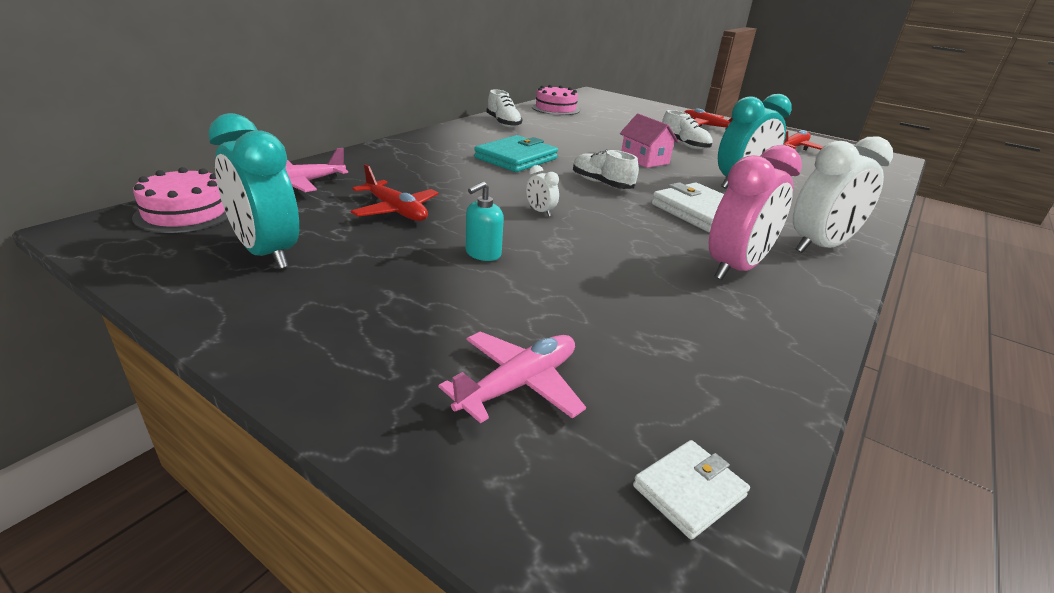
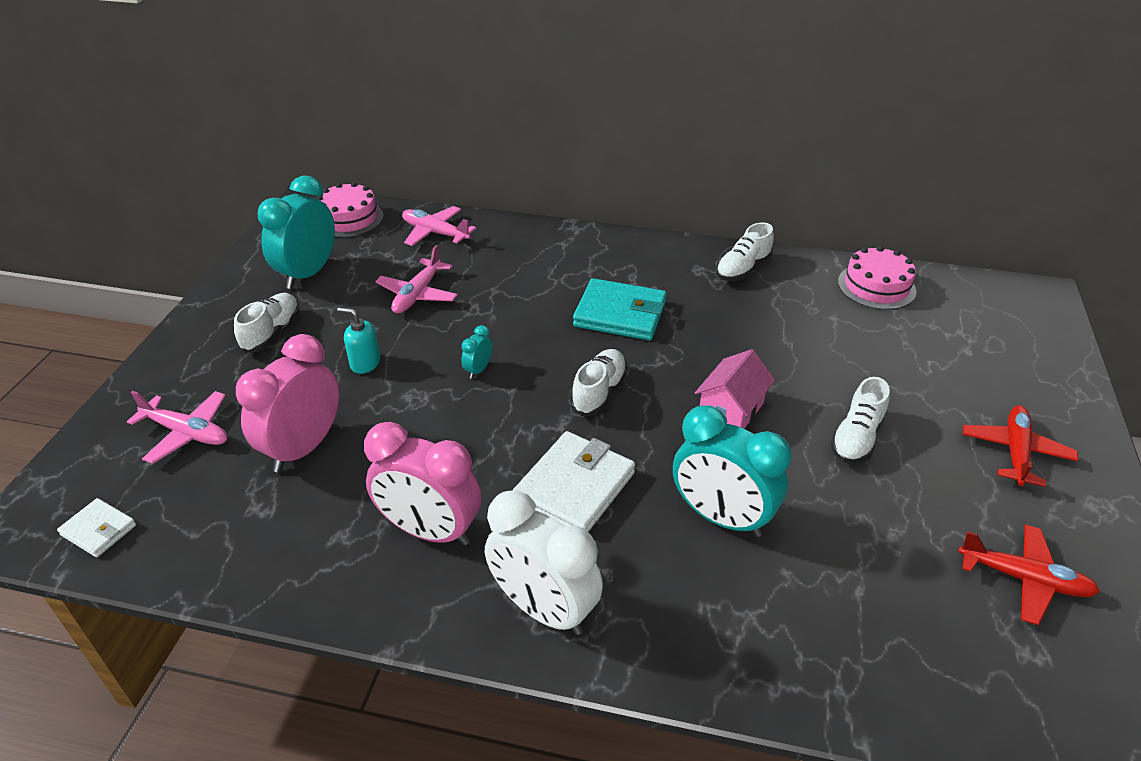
camera: 70 degrees right, 10 degrees up
red plane [351,164,439,221] -> pink plane [375,245,458,314]
white clock [526,165,559,217] -> turquoise clock [461,325,492,379]
none -> white shoe [234,293,300,353]
none -> pink clock [236,334,339,473]

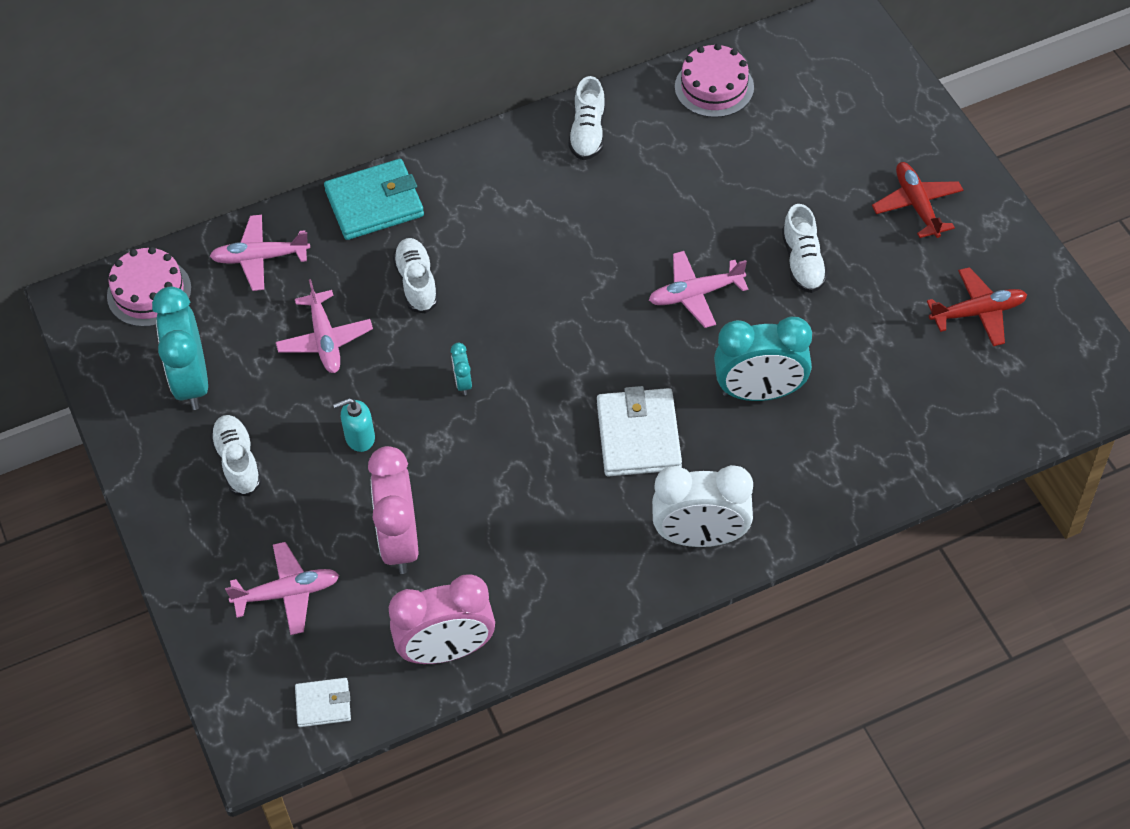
camera: 35 degrees left, 15 degrees up
pink clock [364,422,481,545] -> pink clock moved to [389,574,495,664]
white shoe [570,349,627,416] -> white shoe moved to [393,238,438,314]
turquoise wallet [573,278,667,340] -> turquoise wallet moved to [324,159,424,240]
pink house [695,349,775,429] -> pink plane [649,251,748,328]

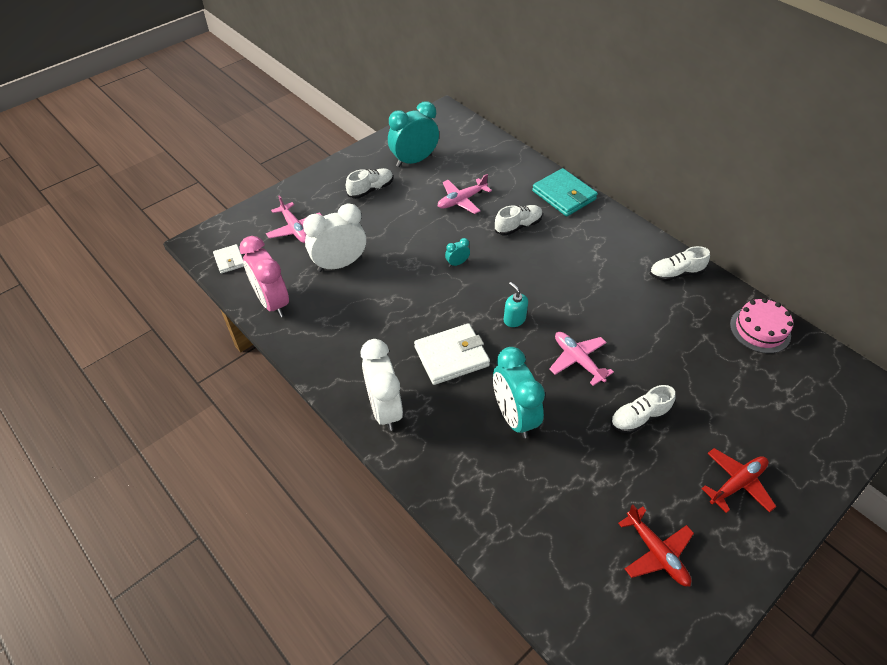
camera: 70 degrees right, 5 degrees down
pink cake [107,247,191,327] -> none
pink plane [210,215,310,291] -> none
turquoise soap dispenser [333,398,375,452] -> turquoise soap dispenser moved to [504,282,528,327]
pink clock [368,446,418,574] -> white clock [303,204,366,272]

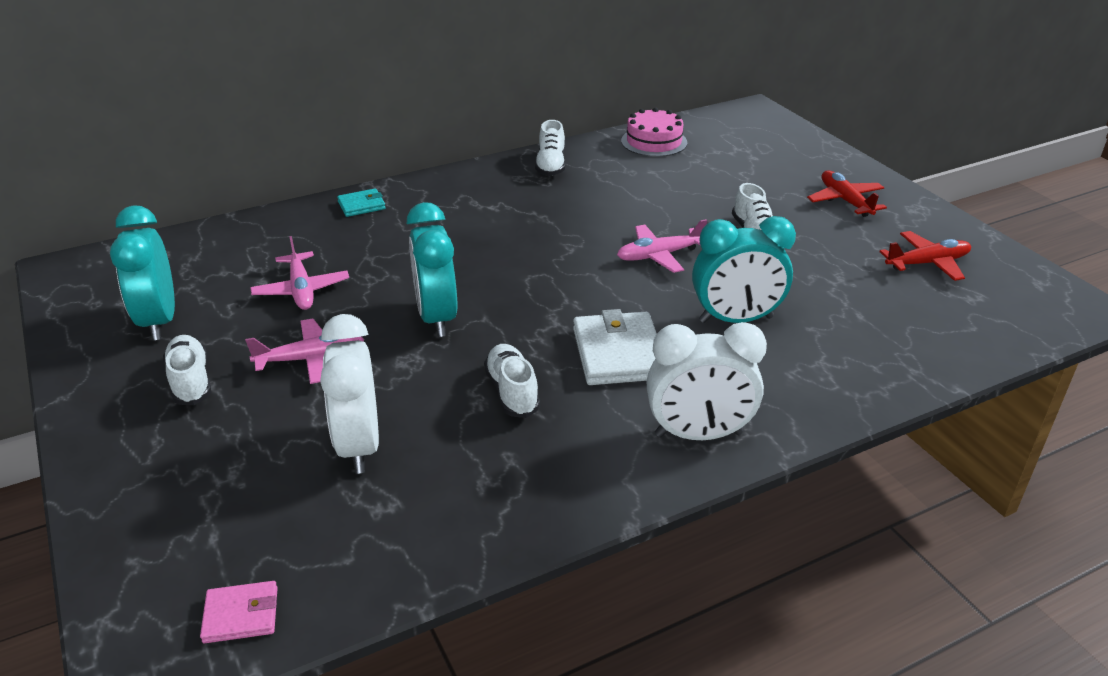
camera: 75 degrees left, 15 degrees down
white wallet [213,244,244,274] -> pink wallet [200,581,278,643]
pink clock [239,236,289,317] -> none
pink plane [266,195,321,243] -> pink plane moved to [245,318,365,384]
turquoise clock [445,238,470,267] -> turquoise clock [407,202,457,337], size x2.32
white shoe [494,205,543,236] -> white shoe moved to [484,344,540,418]
turquoise soap dispenser [504,282,528,327] -> none
turquoise wallet [532,168,598,216] -> turquoise wallet [337,188,386,217], size x0.54

